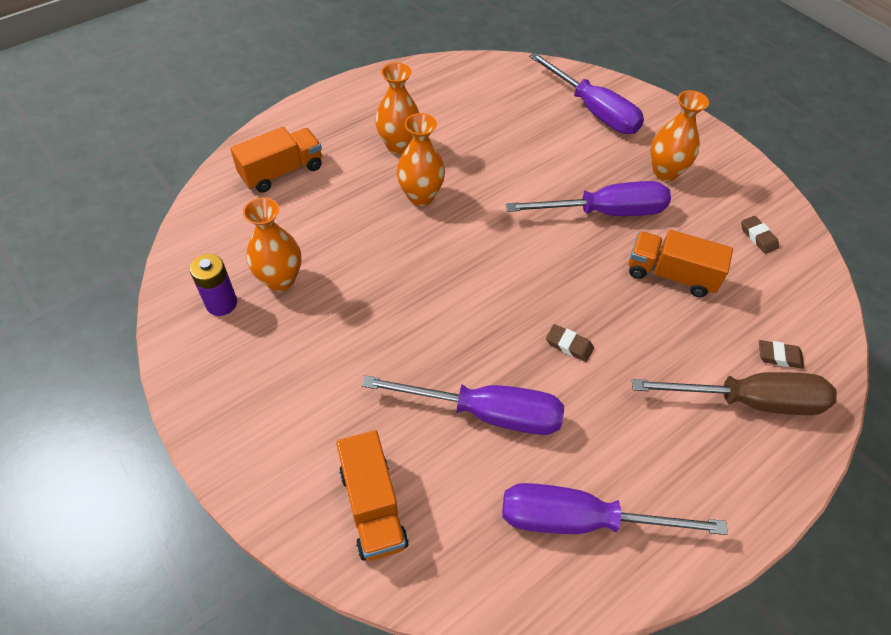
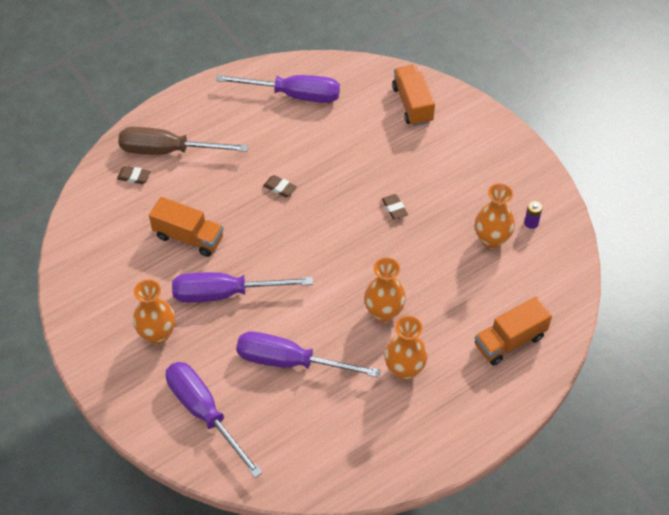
camera: 175 degrees left, 0 degrees up
purple battery [189,254,237,316] -> purple battery [524,201,543,229], size x0.63
purple screwdriver [362,375,564,435] -> purple screwdriver moved to [236,332,381,378]
brown eraser [741,216,779,254] -> brown eraser moved to [382,194,408,219]

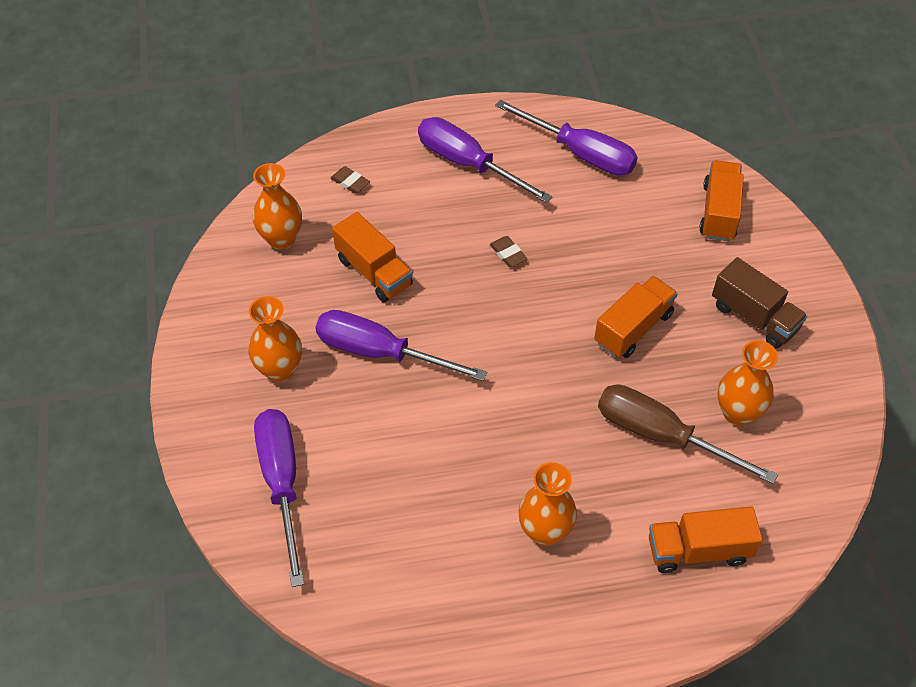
camera: 25 degrees right, 0 degrees up
brown screwdriver [118,127,248,155] -> brown screwdriver moved to [598,384,778,484]
purple screwdriver [236,332,381,378] -> purple screwdriver moved to [418,117,553,203]
orange vase [364,257,406,323] -> orange vase moved to [253,163,302,250]
brown eraser [382,194,408,219] -> orange truck [594,276,678,358]
purple battery [524,201,543,229] -> none
none -> brown truck [712,257,808,349]

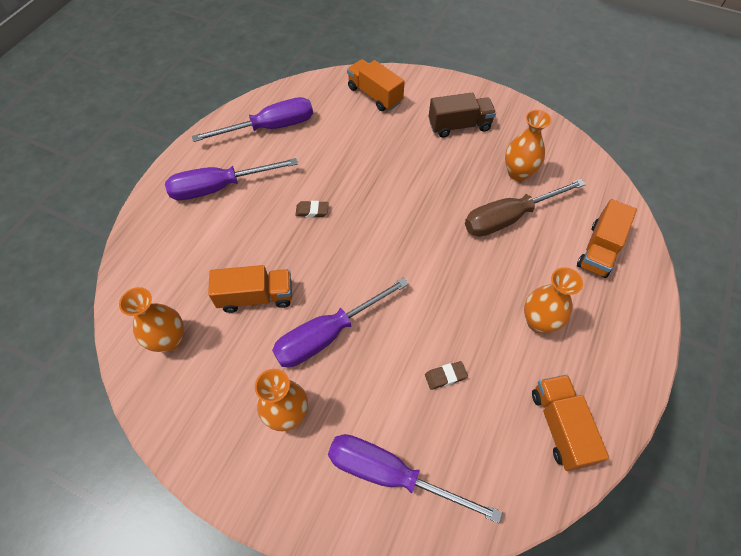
camera: 55 degrees left, 5 degrees up
brown eraser [331,166,370,194] -> brown eraser moved to [425,361,468,390]
orange truck [594,276,678,358] -> orange truck moved to [532,374,609,471]

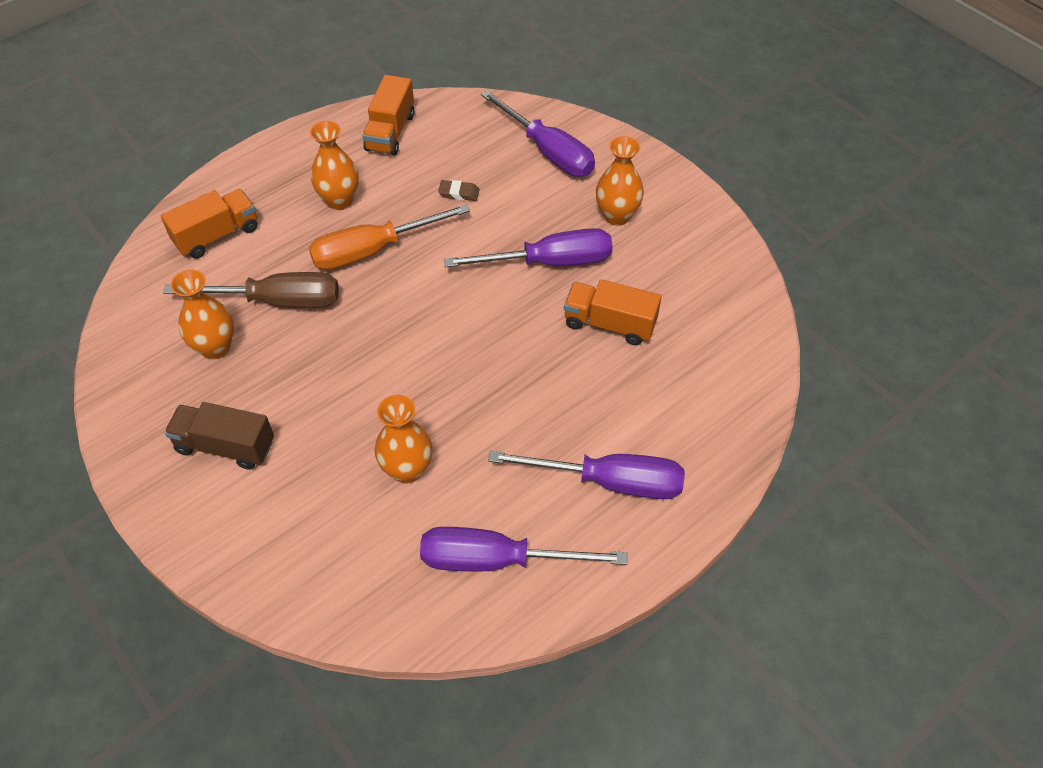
camera: 155 degrees left, 5 degrees down
orange vase [119,287,184,352] -> orange vase moved to [375,395,432,483]
brown eraser [295,201,329,217] -> none
orange truck [347,59,405,111] -> none
none -> orange screwdriver [309,204,470,270]

